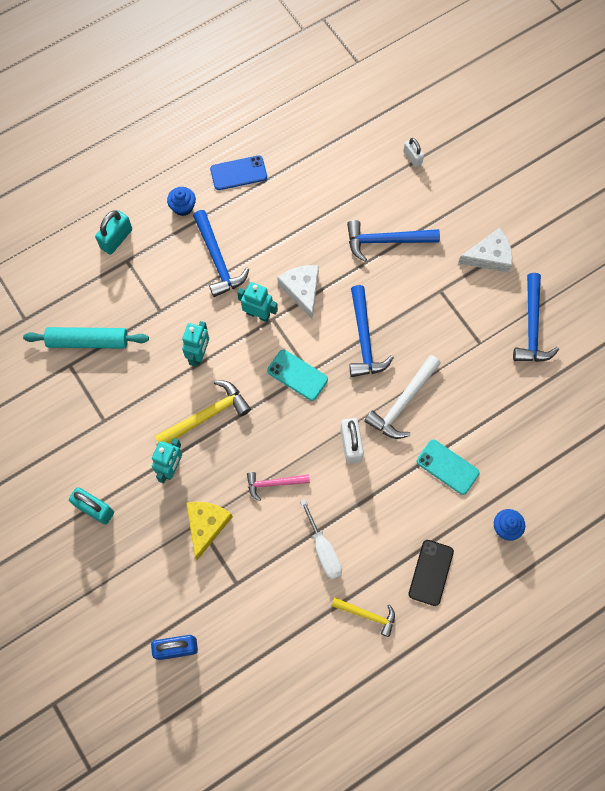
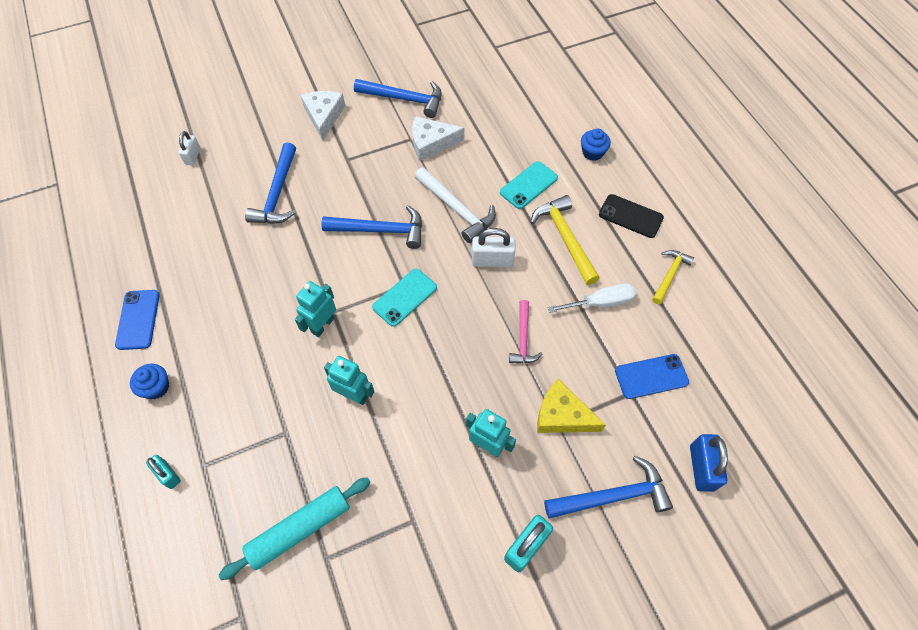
camera: 80 degrees left, 10 degrees down
turquoise rolling pin [23,327,149,349] -> turquoise rolling pin turned 45 degrees clockwise [219,477,371,580]
turquoise padlock [95,210,132,255] -> turquoise padlock [146,455,181,489], size x0.64
yellow hammer [155,380,251,443] -> yellow hammer moved to [530,195,599,285]
blue hammer [193,210,249,297] -> blue hammer moved to [544,456,673,519]
white cheese [277,265,319,319] -> white cheese moved to [412,116,464,161]
white padlock [403,138,424,167] -> white padlock turned 60 degrees counterclockwise [178,131,201,165]
none -> blue phone [615,354,689,399]

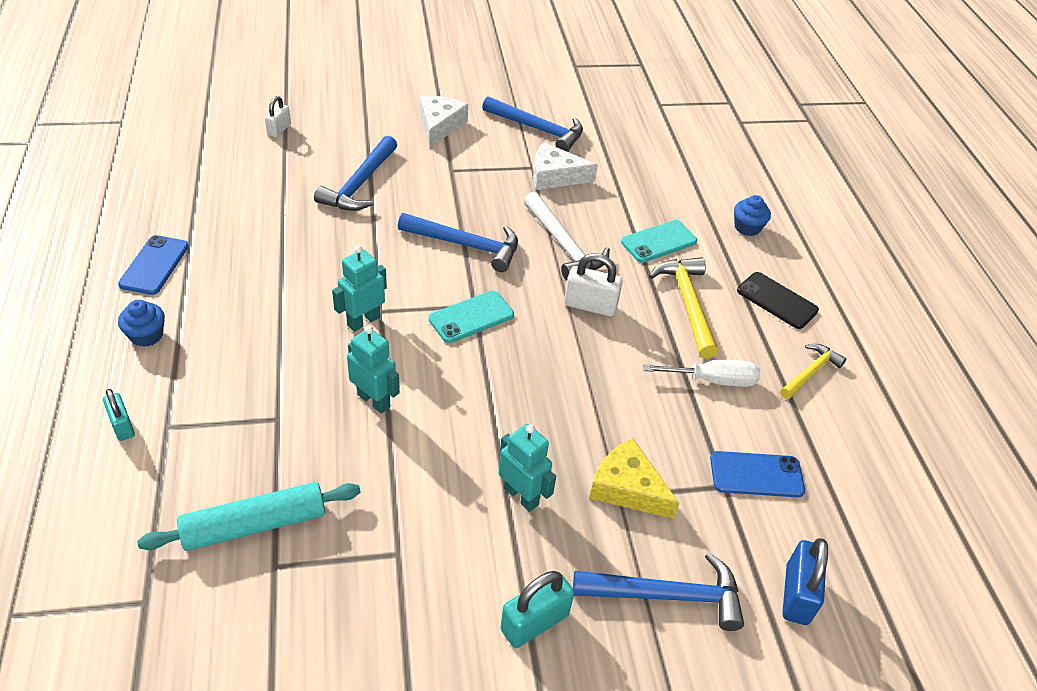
camera: 10 degrees right, 15 degrees down
pink hammer [509,300,542,363] -> none

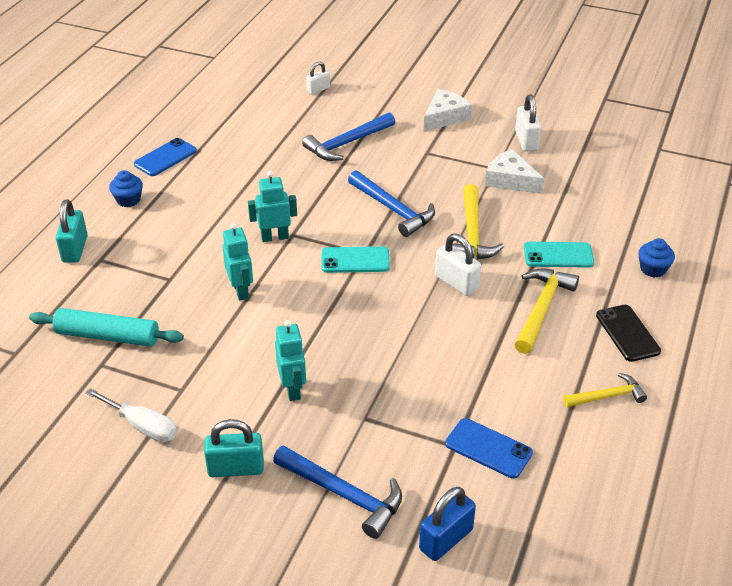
camera: 35 degrees right, 5 degrees down
turquoise padlock [103,389,135,441] -> turquoise padlock [56,199,88,263], size x1.56
blue hammer [482,96,583,152] -> white padlock [515,94,541,152]
white hammer [524,192,610,281] -> yellow hammer [453,184,504,260]
yellow cheese [589,438,680,519] -> none
white screwdriver [643,360,760,387] -> white screwdriver moved to [86,388,177,442]

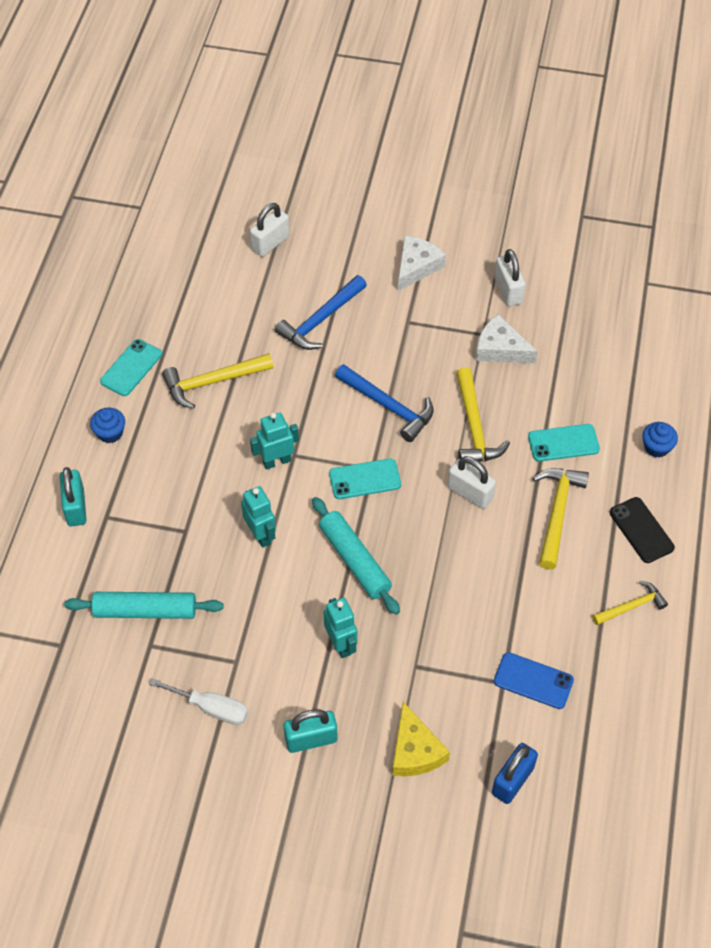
camera: 10 degrees left, 15 degrees up
blue phone [134,138,197,176] -> turquoise phone [100,339,162,396]
blue hammer [273,445,402,539] -> yellow cheese [392,702,450,776]
white padlock [306,62,330,94] -> white padlock [250,203,290,257], size x1.56
none -> yellow hammer [162,353,273,409]
none -> turquoise rolling pin [312,497,400,615]

